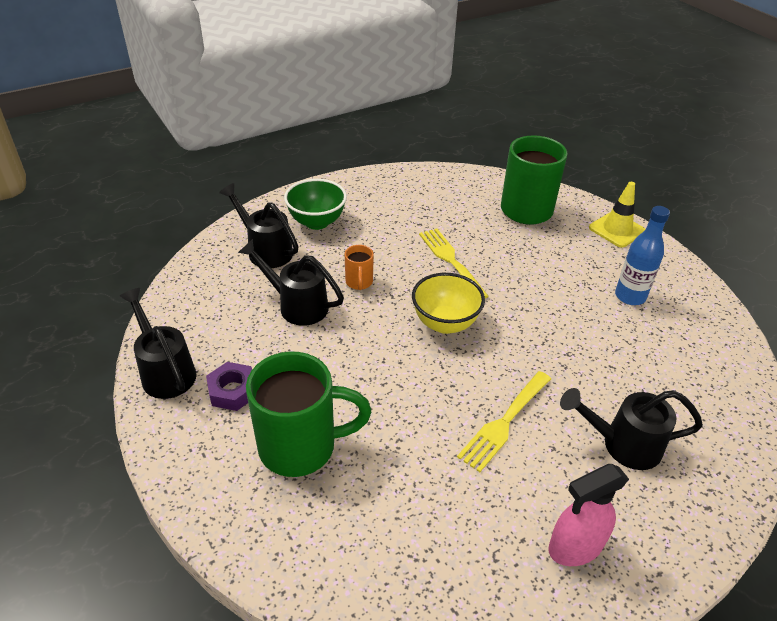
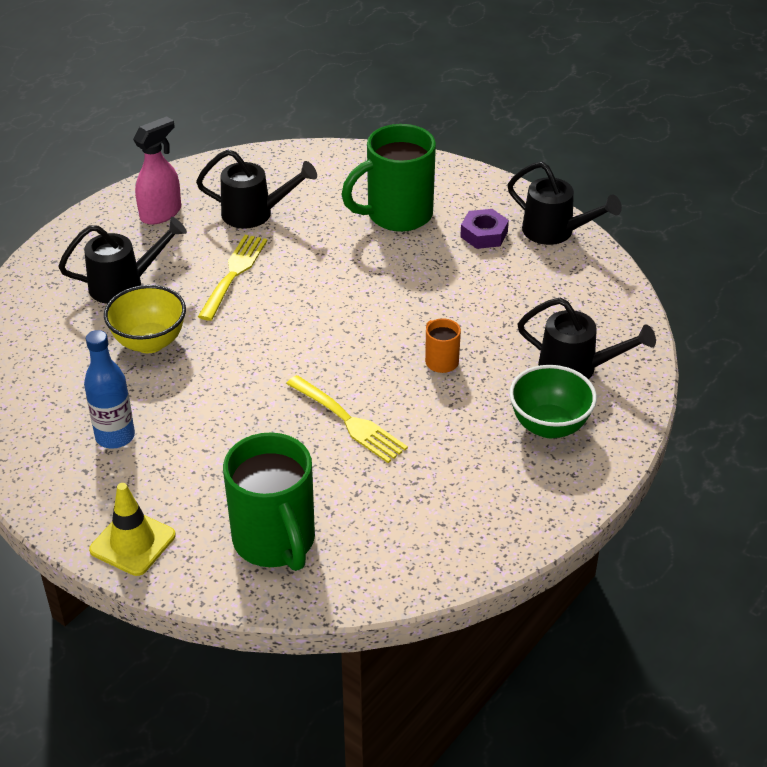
camera: 160 degrees right, 0 degrees up
black watering can [238,239,344,326] -> black watering can moved to [196,149,317,228]
yellow bowl [412,273,485,334] -> yellow bowl moved to [104,285,186,353]

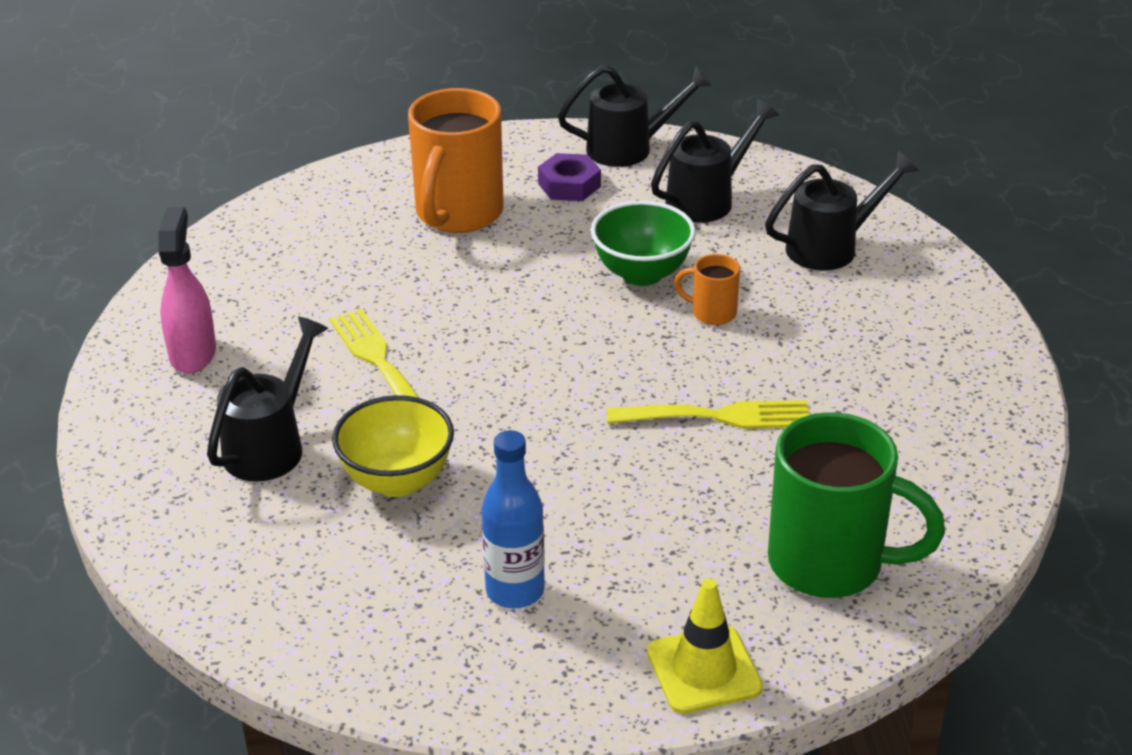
camera: 45 degrees left, 5 degrees down
black watering can [196,149,317,228] -> black watering can moved to [651,99,779,223]
green mug [341,124,436,232] -> orange mug [408,88,504,233]
green bowl [509,365,597,438] -> green bowl moved to [591,201,695,286]

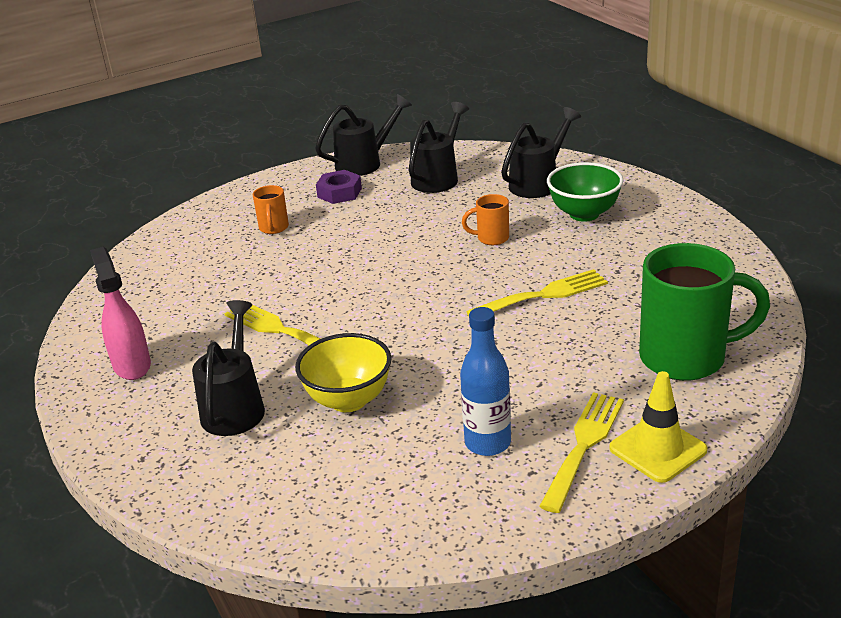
camera: 20 degrees left, 5 degrees down
orange mug [408,88,504,233] -> orange mug [253,185,289,234], size x0.46
green bowl [591,201,695,286] -> green bowl moved to [547,162,623,222]
none -> yellow fork [539,392,624,513]

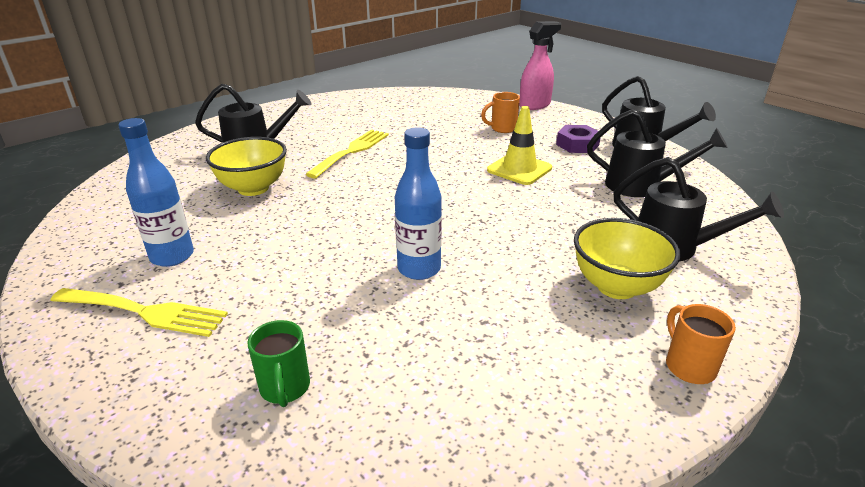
camera: 75 degrees right, 0 degrees up
pink spray bottle [90,247,151,380] -> pink spray bottle moved to [519,21,561,110]
orange mug [462,194,509,245] -> orange mug moved to [666,304,736,384]
yellow fork [466,269,608,316] -> blue bottle [395,127,442,280]
green bowl [547,162,623,222] -> yellow bowl [574,218,681,299]
yellow traffic cone [609,371,708,483] -> yellow traffic cone moved to [487,106,552,185]
green mug [639,243,770,381] -> green mug [247,320,310,407], size x0.46

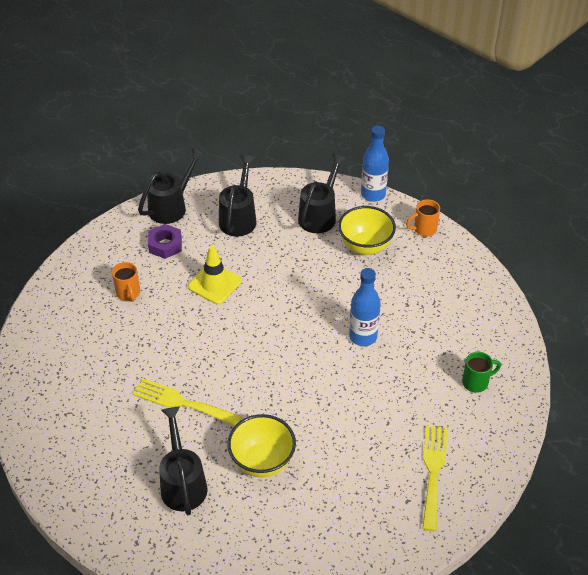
camera: 95 degrees left, 15 degrees up
blue bottle [118,118,194,267] -> blue bottle moved to [361,126,389,202]
pink spray bottle [519,21,561,110] -> none

